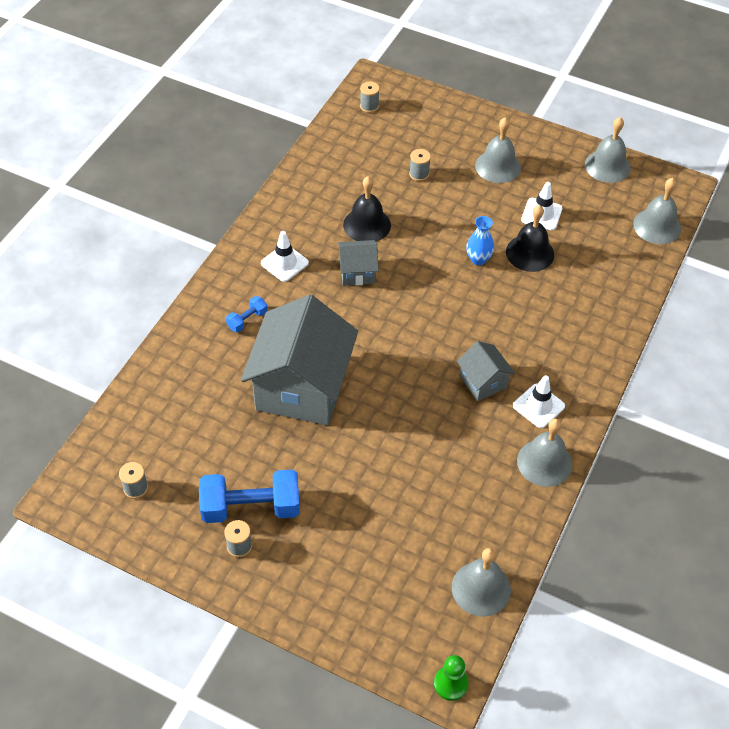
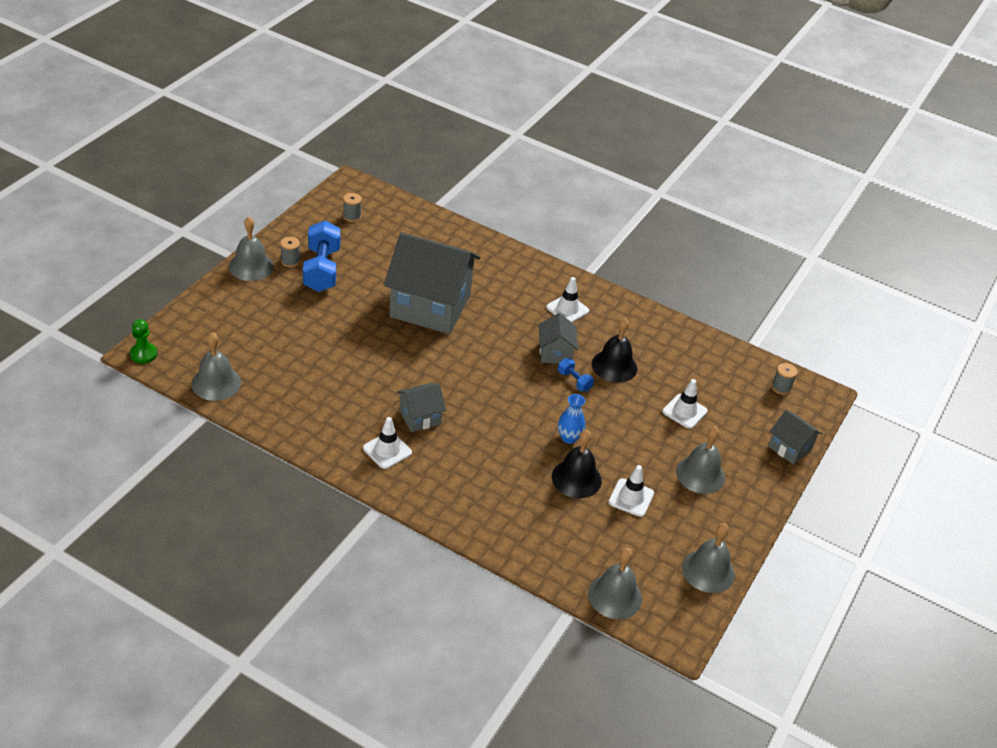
camera: 90 degrees right, 10 degrees down
blue dumbbell [226,296,268,332] -> blue dumbbell moved to [558,358,594,391]
grey spool [409,149,431,181] -> white traffic cone [662,379,708,429]
grey bell [517,419,572,487] -> grey bell moved to [229,217,274,281]
none -> grey house [768,410,822,465]

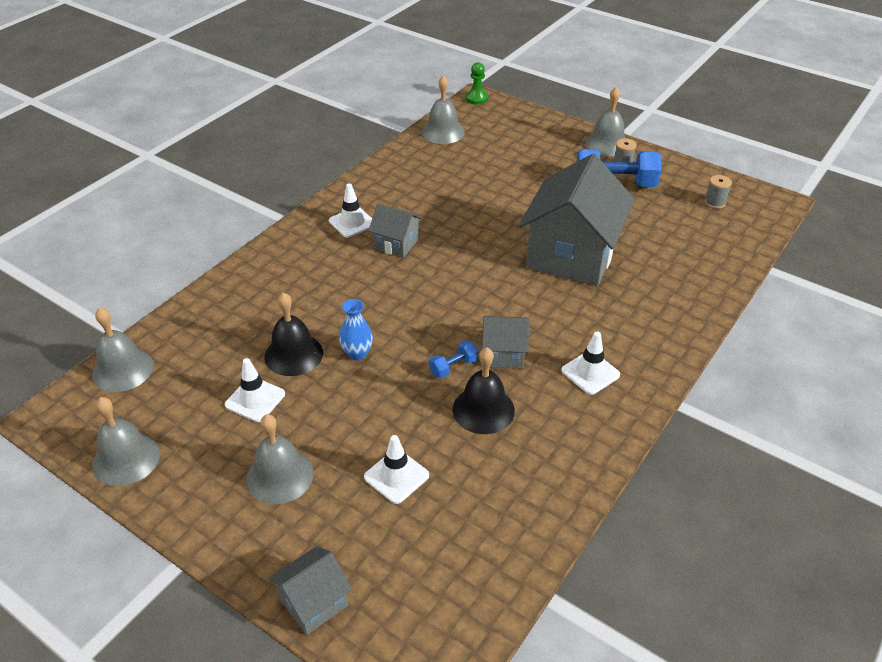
camera: 100 degrees right, 0 degrees up
grey house [397,383,446,432] -> grey house turned 45 degrees counterclockwise [368,204,422,258]
grey spool [771,363,797,395] -> none

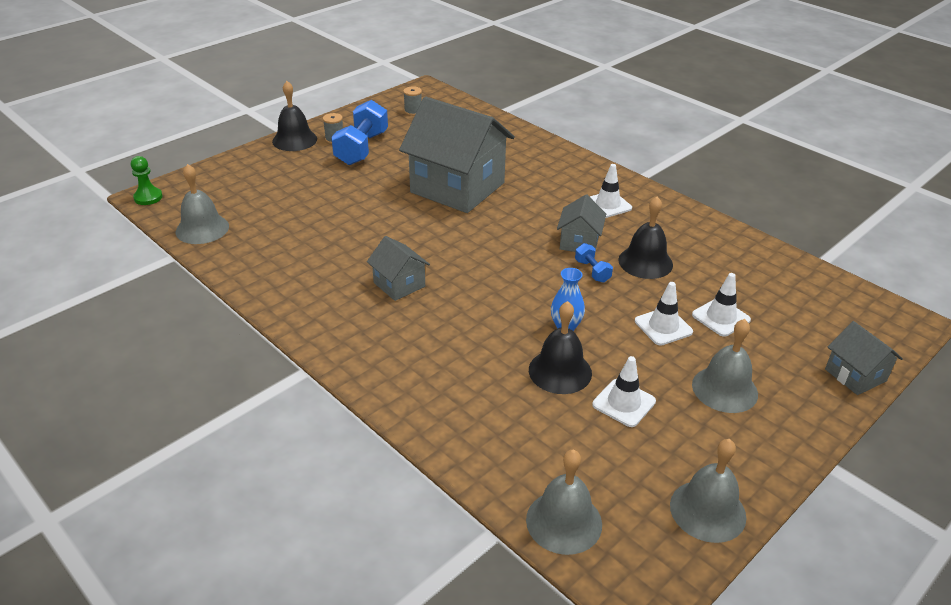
camera: 80 degrees left, 5 degrees down
white traffic cone [329,183,372,238] -> white traffic cone moved to [635,282,693,345]
grey house [368,204,422,258] -> grey house turned 75 degrees counterclockwise [367,236,430,301]
grey bell [585,87,626,156] -> black bell [272,81,317,151]

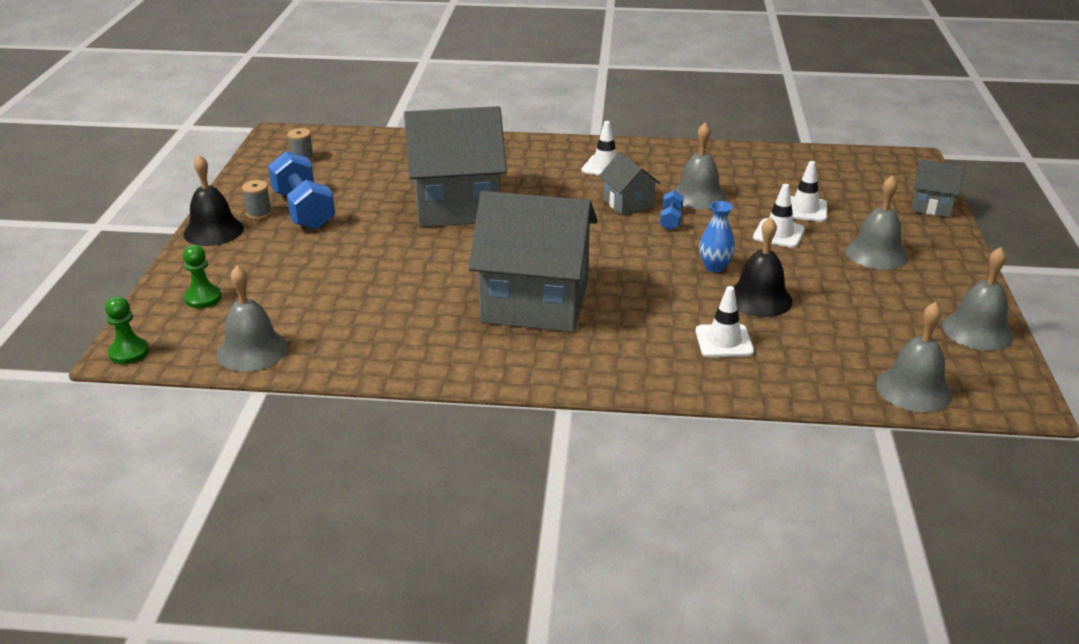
camera: 40 degrees left, 5 degrees down
grey house [367,236,430,301] -> grey house [469,191,597,332], size x2.15
blue dumbbell [575,243,613,283] -> blue dumbbell turned 75 degrees clockwise [660,190,683,230]
white traffic cone [592,356,656,427] -> white traffic cone moved to [695,286,754,357]
black bell [618,197,673,279] -> grey bell [672,123,726,209]
none -> green pawn [183,245,222,308]

